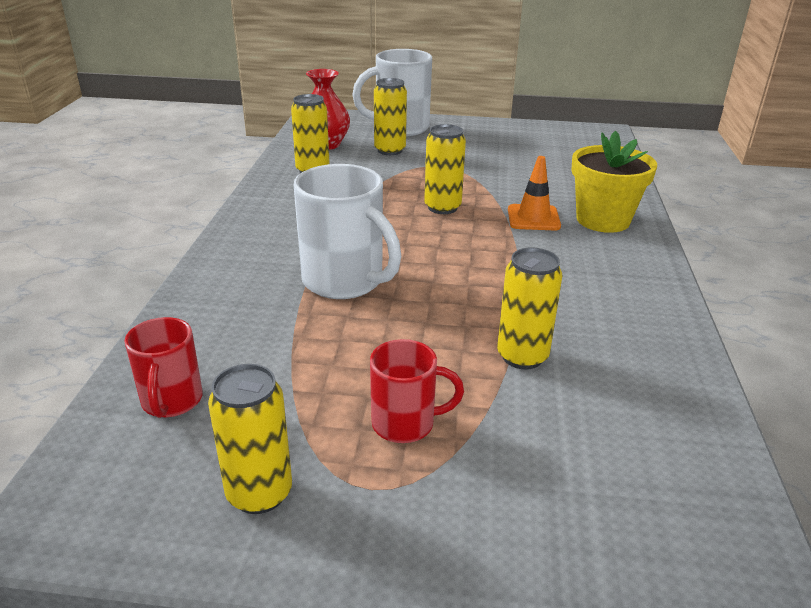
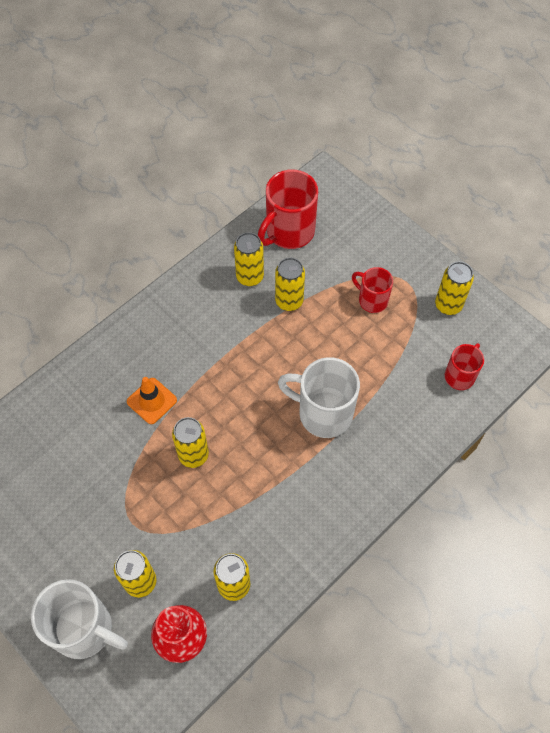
camera: 140 degrees left, 30 degrees up
white mug [294,164,401,299] -> white mug turned 60 degrees counterclockwise [278,357,360,438]
yellow flower pot [571,131,657,233] -> none
none -> yellow can [234,232,264,286]
none -> red mug [258,169,318,249]

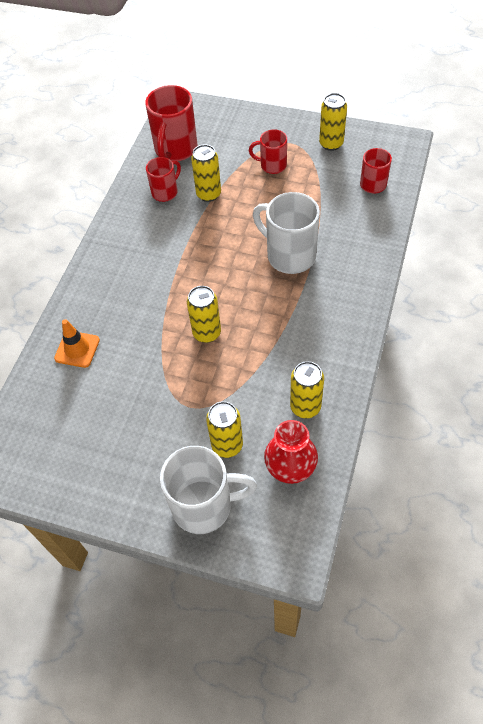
camera: 25 degrees left, 5 degrees down
orange traffic cone [127,377,177,424] -> orange traffic cone moved to [54,319,100,368]
yellow can [234,232,264,286] -> red mug [146,157,181,202]
white mug [278,357,360,438] -> white mug turned 45 degrees clockwise [253,192,320,274]

